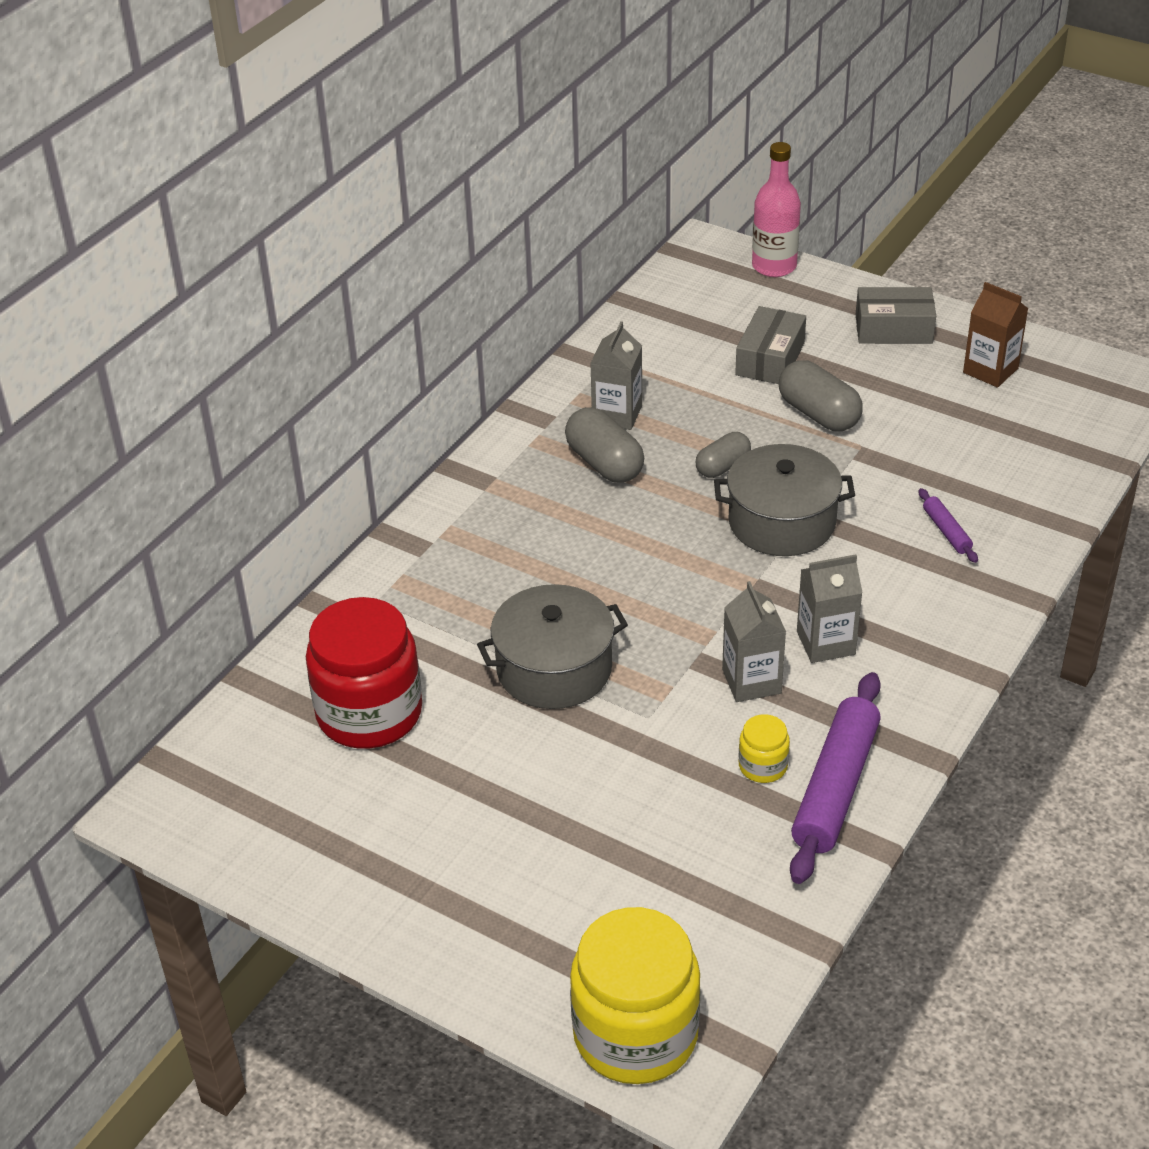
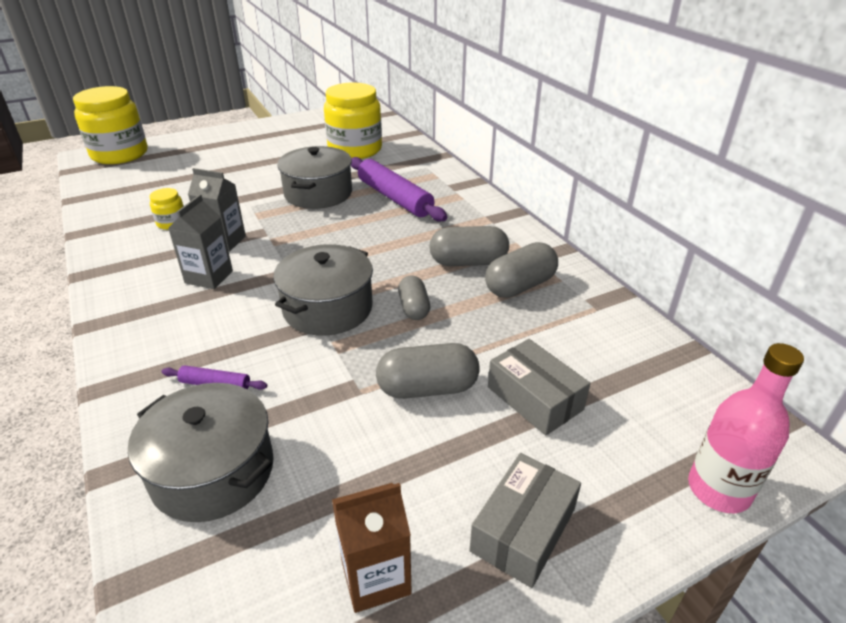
camera: 120 degrees right, 5 degrees down
red jar [306,597,422,749] -> yellow jar [324,83,382,159]
grey carton [590,321,642,430] -> grey capsule [485,242,558,298]
purple rolling pin [790,672,881,884] -> purple rolling pin moved to [351,157,447,222]
none -> grey pot [128,383,274,522]

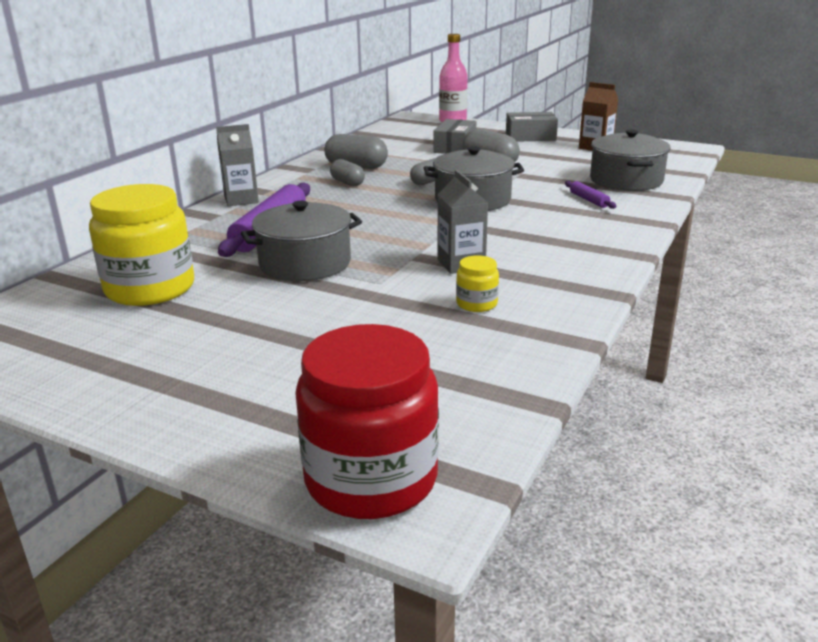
camera: 125 degrees left, 10 degrees down
yellow jar [73,86,148,164] -> red jar [295,324,439,519]
grey carton [168,194,233,289] -> grey carton moved to [216,124,259,206]
grey capsule [429,226,509,266] -> grey capsule [330,159,365,186], size x0.64

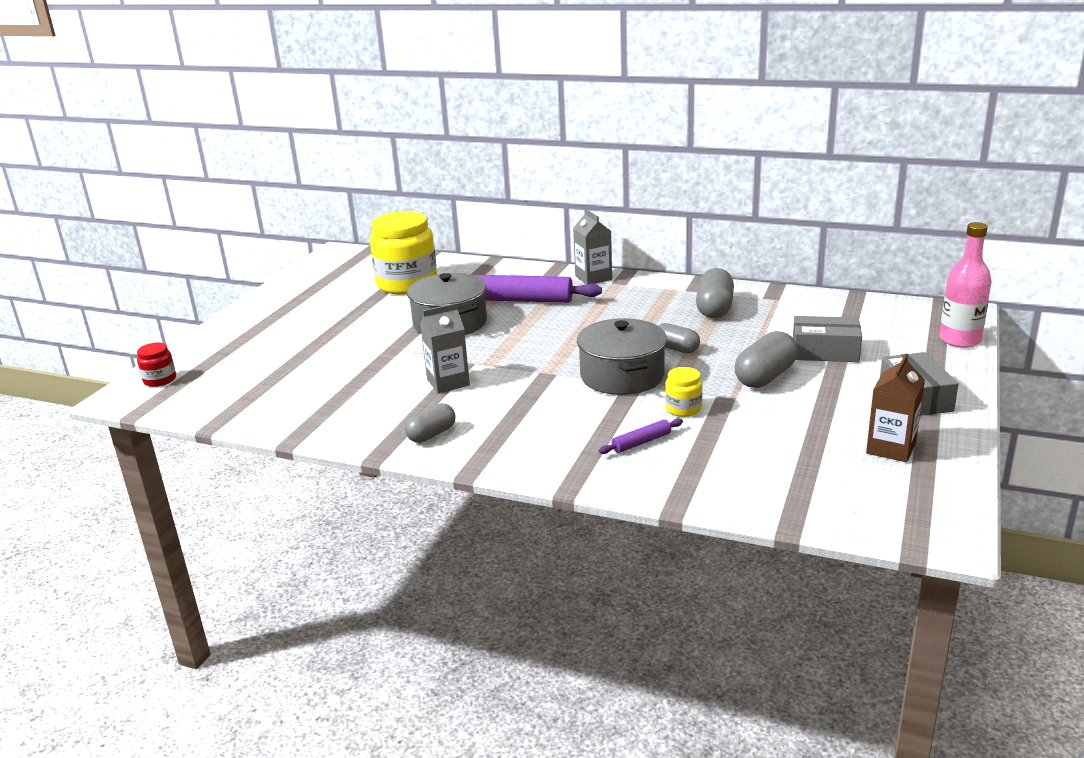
camera: 85 degrees right, 0 degrees up
red jar [295,324,439,519] -> red jar [137,342,176,387], size x0.44
grey capsule [330,159,365,186] -> grey capsule moved to [405,403,456,443]
yellow jar [456,255,499,312] -> yellow jar moved to [665,367,703,417]
grey pot [590,130,671,191] -> none

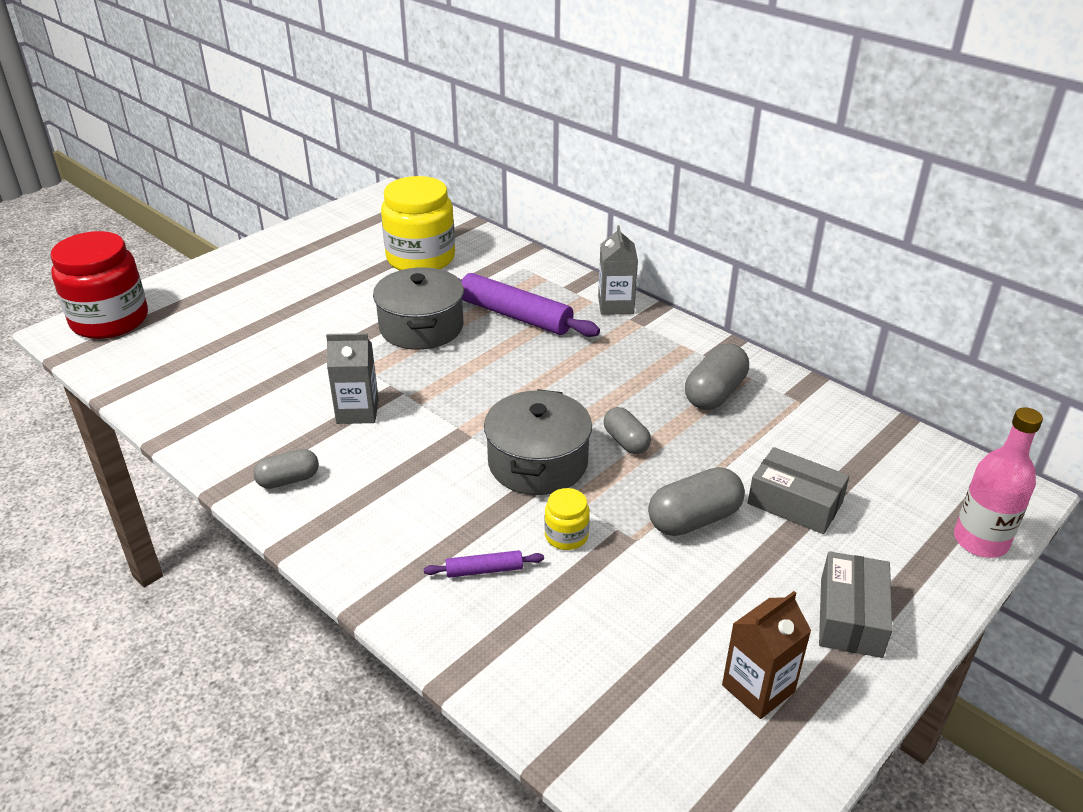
camera: 20 degrees right, 10 degrees up
red jar [137,342,176,387] -> red jar [50,231,148,339], size x2.25

